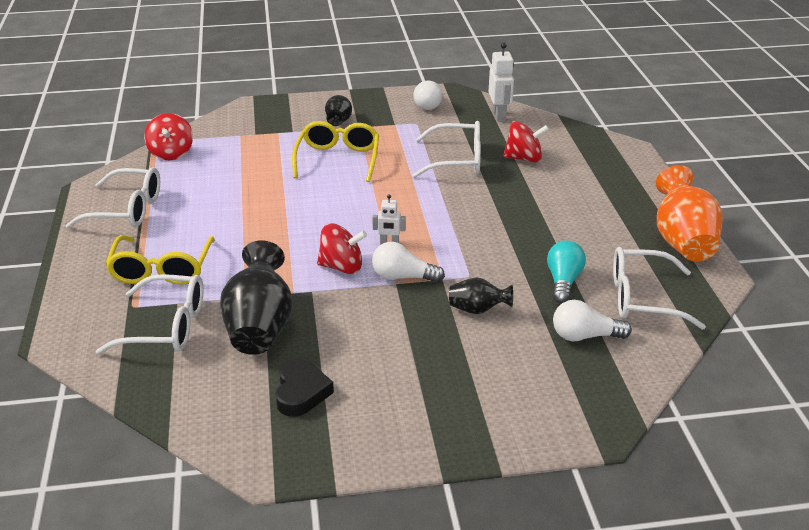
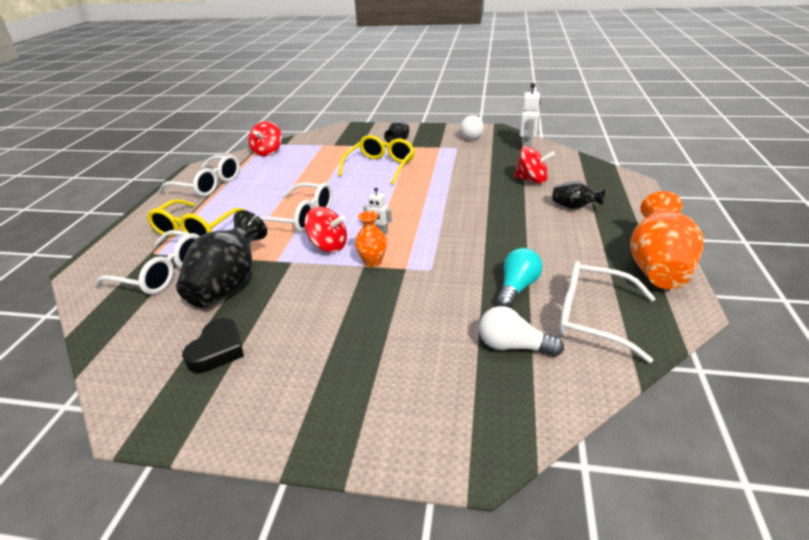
camera: 20 degrees right, 0 degrees up
white light bulb [372,242,445,283] -> orange vase [355,211,387,267]
white glasses [412,121,481,178] -> white glasses moved to [259,182,333,232]
black vase [449,277,513,314] -> black vase moved to [552,181,605,209]

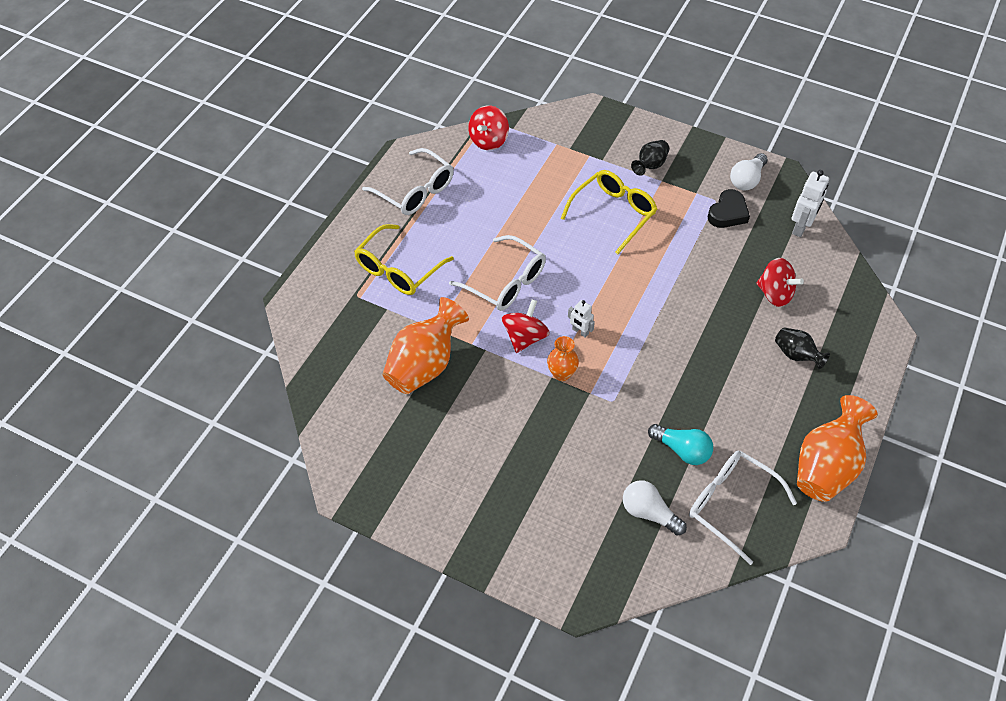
camera: 15 degrees right, 20 degrees up
white glasses [95,230,200,294] -> none
black vase [176,210,267,308] -> orange vase [383,297,469,394]
black heart [182,318,244,373] -> black heart moved to [708,189,750,228]
red spinning top [304,207,347,252] -> red spinning top turned 105 degrees counterclockwise [502,299,550,353]
turquoise light bulb [496,248,542,308] -> turquoise light bulb turned 75 degrees clockwise [648,424,713,465]

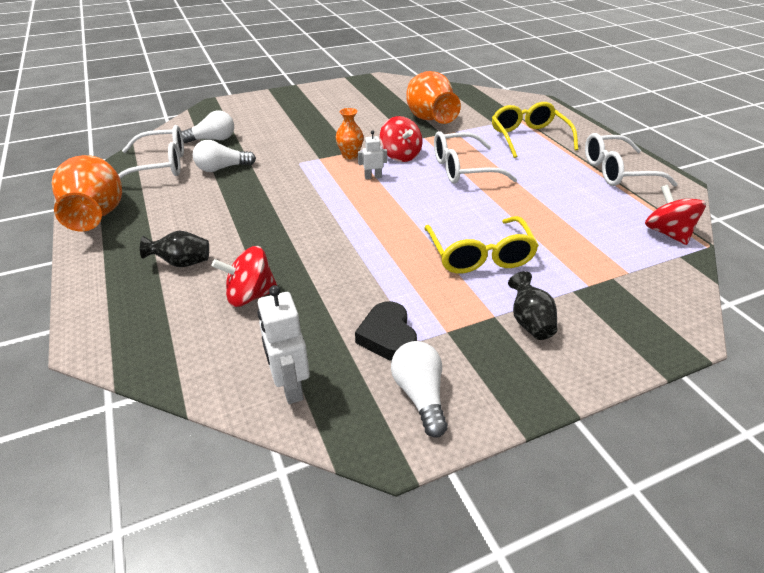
camera: 130 degrees right, 15 degrees down
turquoise light bulb [648,424,713,465] -> white light bulb [193,140,256,172]

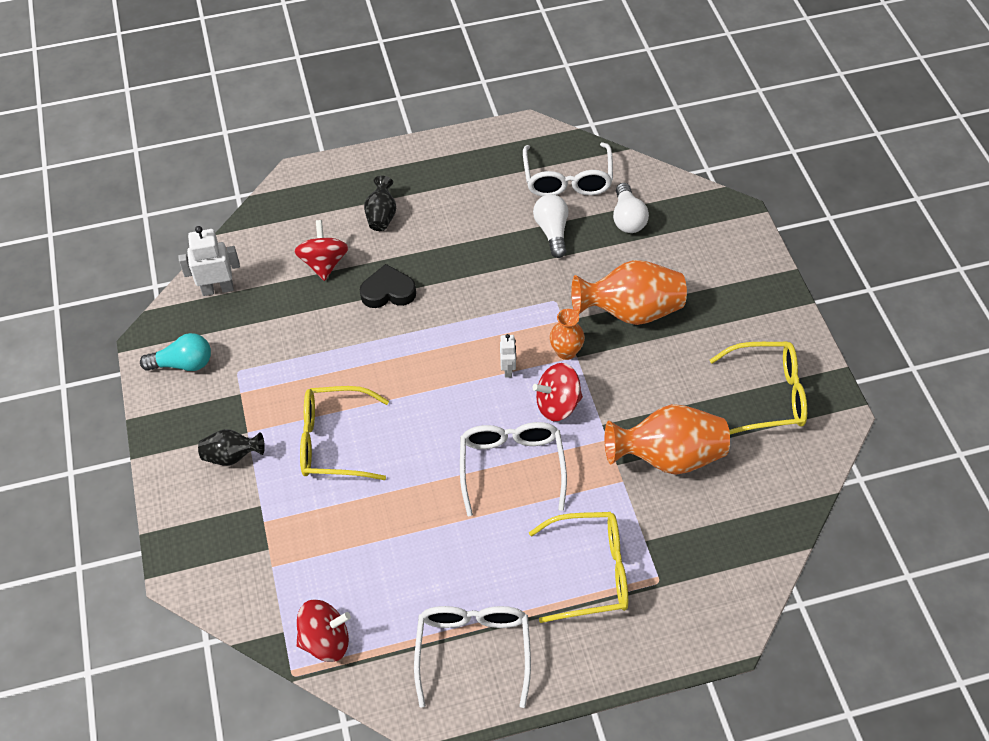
camera: 100 degrees right, 15 degrees up
orange vase [52,155,122,231] -> orange vase moved to [571,260,687,325]
black heart [355,301,417,361] -> black heart moved to [360,264,416,308]
white light bulb [391,341,448,437] -> turquoise light bulb [140,333,211,371]
none -> yellow glasses [710,342,807,435]

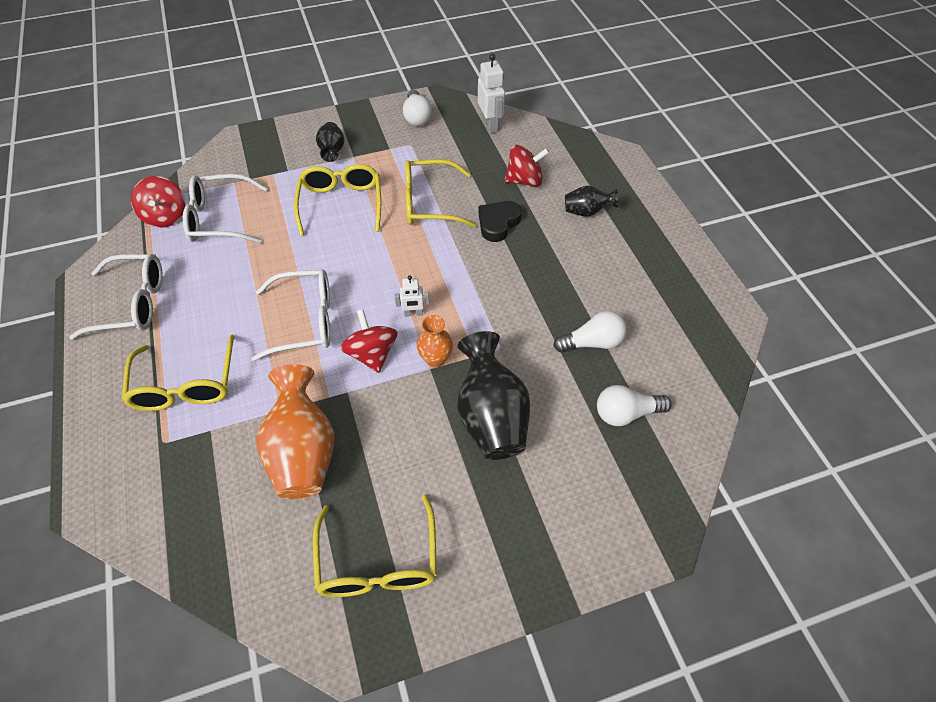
camera: 85 degrees right, 0 degrees up
turquoise light bulb [140,333,211,371] -> white light bulb [403,90,432,126]
black heart [360,264,416,308] -> black heart turned 135 degrees counterclockwise [478,201,522,242]
white glasses [523,142,613,196] -> white glasses moved to [183,174,267,243]
orange vase [571,260,687,325] -> black vase [457,331,530,460]
none -> yellow glasses [405,159,476,227]

